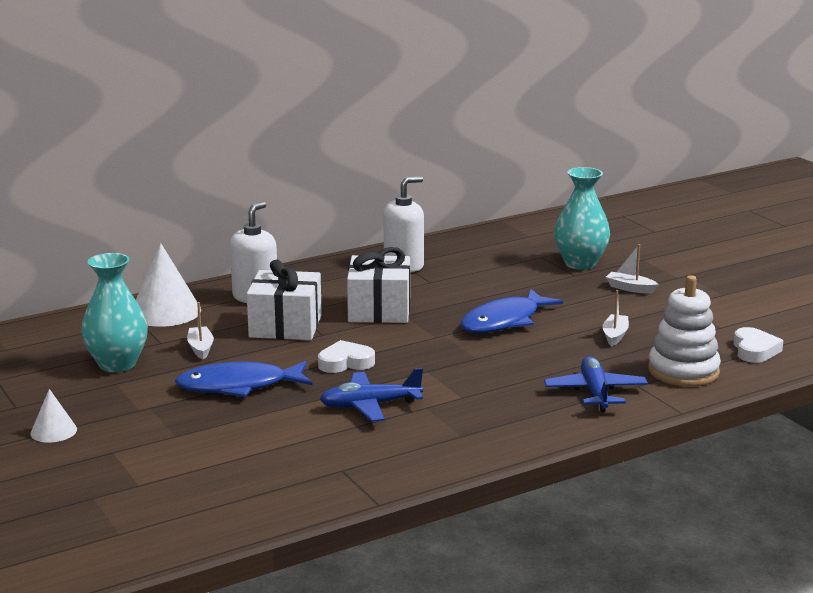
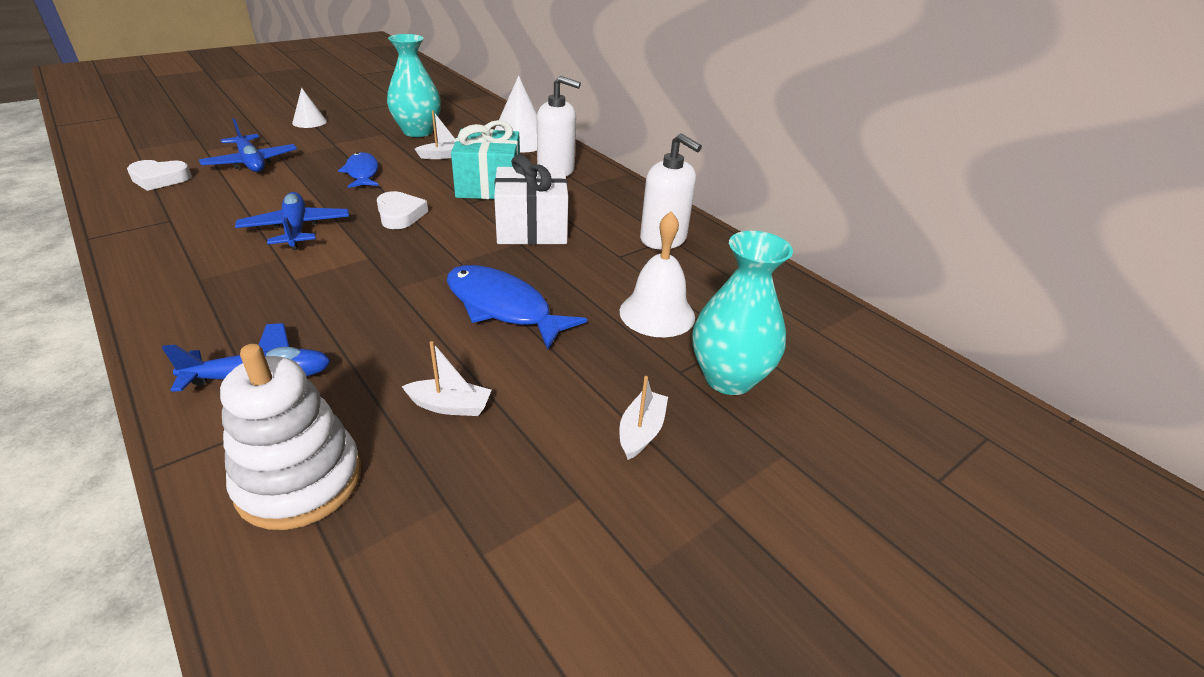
camera: 80 degrees right, 15 degrees up
blue fish [175,361,312,397] -> blue fish [338,152,379,188], size x0.66
white gift [247,260,322,340] -> turquoise gift [451,120,520,199]
white heart [734,327,783,363] -> white heart moved to [127,160,192,191]
none -> blue plane [199,118,297,172]
none -> white bell [620,211,695,337]

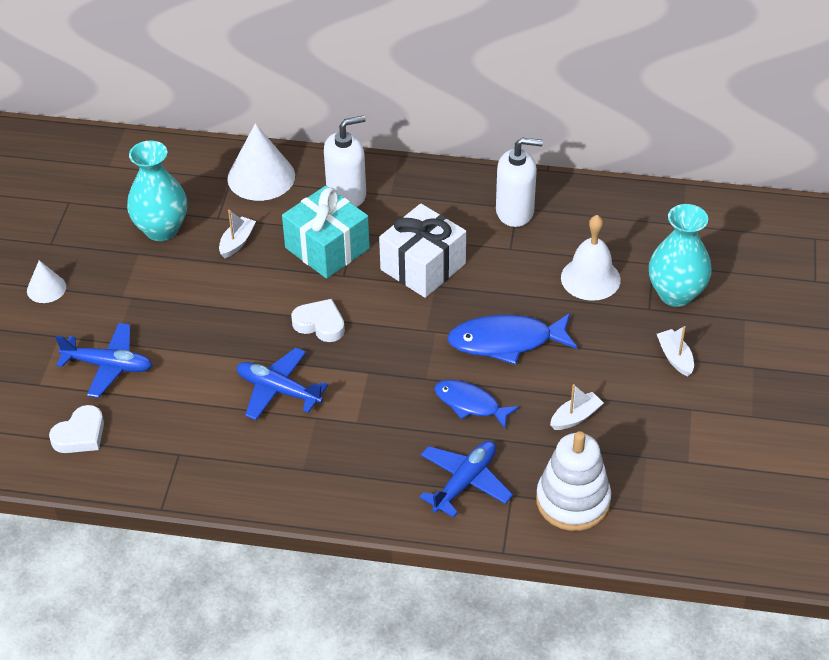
camera: 40 degrees left, 10 degrees up
blue fish [338,152,379,188] -> blue fish moved to [434,380,519,429]

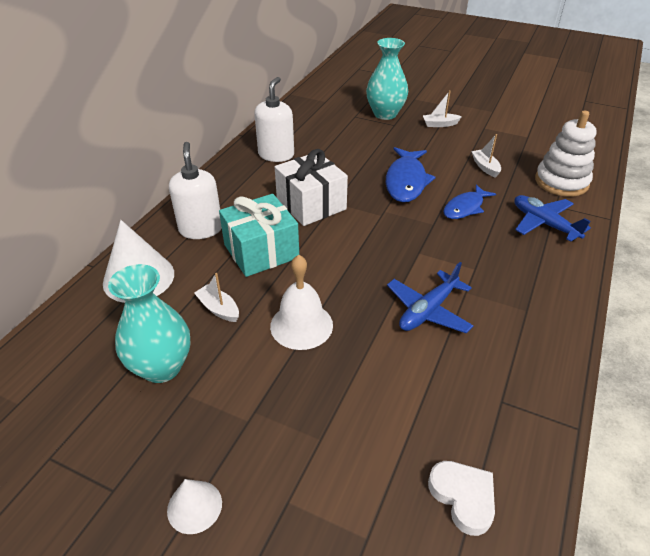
camera: 75 degrees left, 5 degrees down
blue plane [55,323,152,398] -> none
white heart [291,299,345,342] -> none
white bell [561,215,621,301] -> white bell moved to [270,255,333,350]

